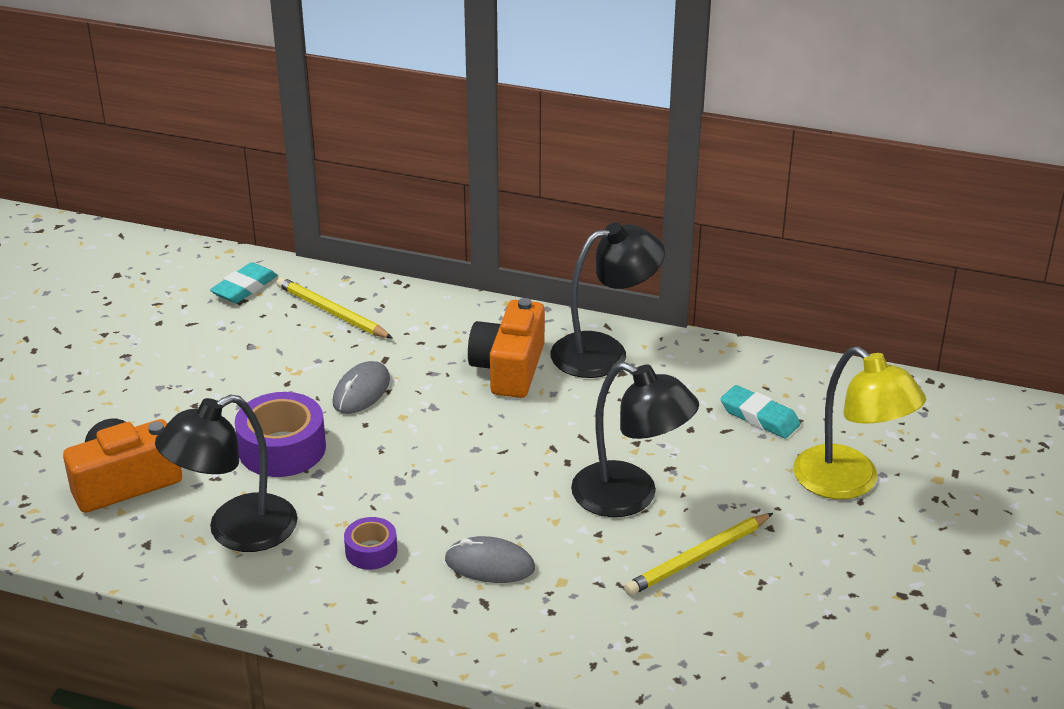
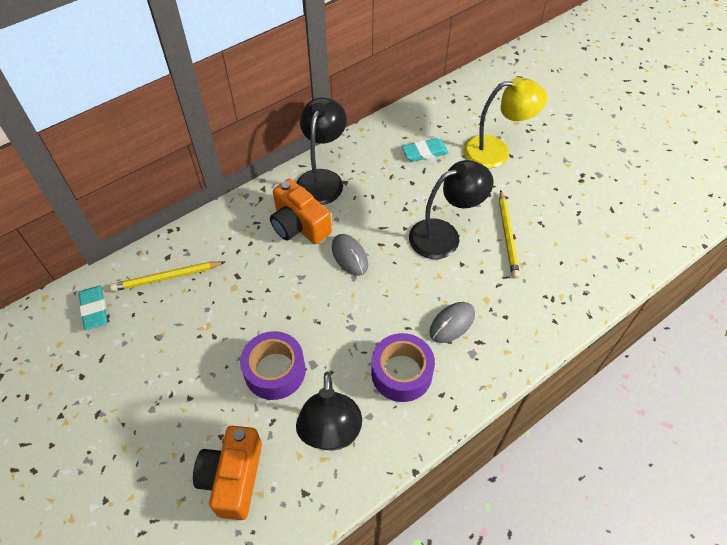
camera: 55 degrees left, 20 degrees up
grey mouse [332,361,390,414] -> grey mouse moved to [332,234,368,276]
purple tape [344,517,397,570] -> purple tape [371,333,435,402], size x1.80

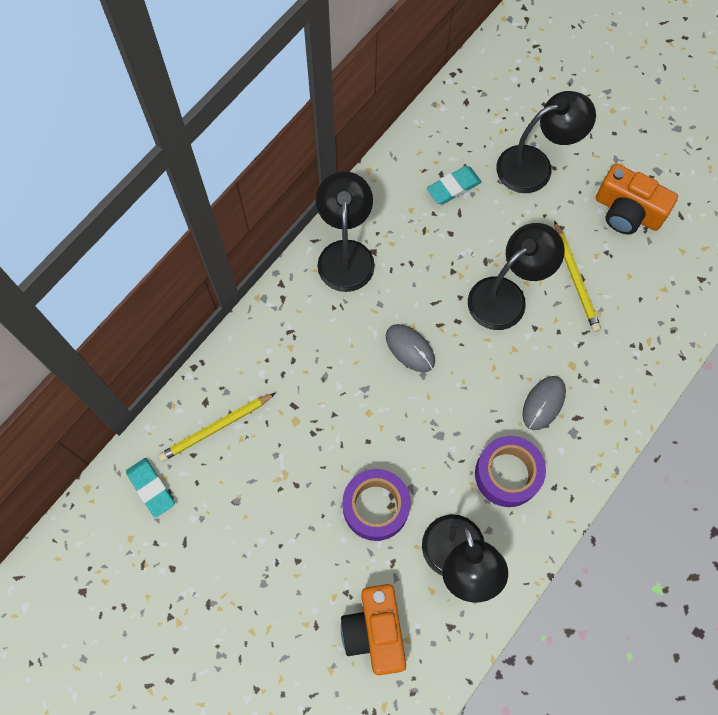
camera: 15 degrees left, 15 degrees up
orange camera [270,179,332,244] -> orange camera moved to [596,163,678,234]
yellow lamp [463,77,547,168] -> black lamp [497,91,596,193]

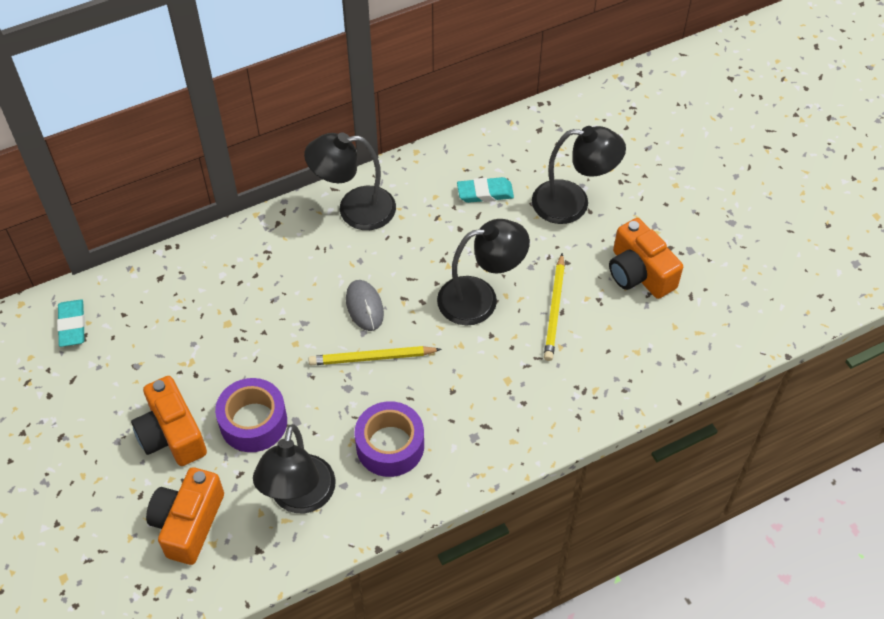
camera: 25 degrees right, 15 degrees down
yellow pencil [158,393,276,462] -> yellow pencil moved to [308,346,442,365]
black lamp [316,171,375,292] -> black lamp turned 120 degrees counterclockwise [304,133,396,230]
grey mouse [522,376,566,430] -> none
none -> orange camera [131,376,207,466]

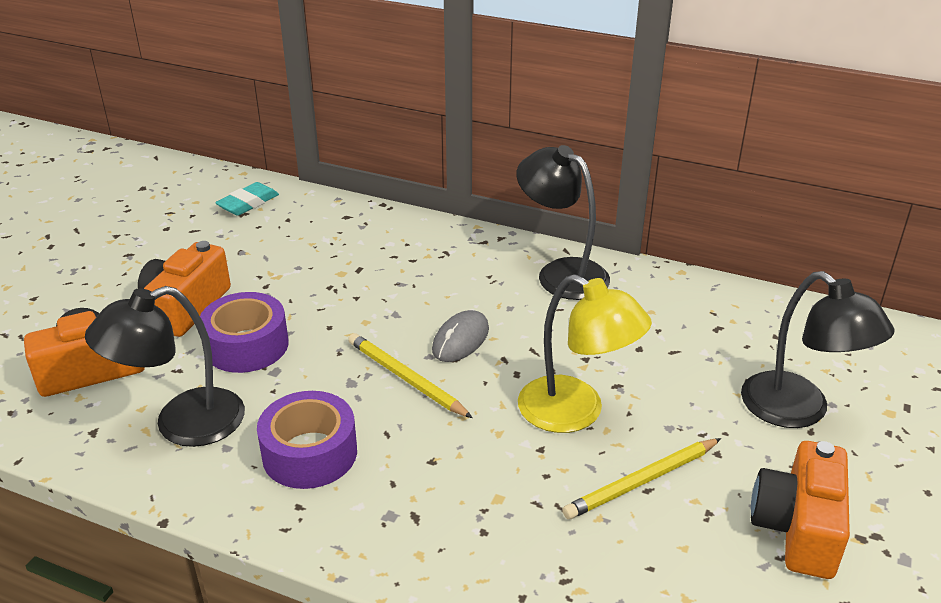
camera: 50 degrees right, 20 degrees down
black lamp [437,219,530,325] -> yellow lamp [518,274,652,433]
turquoise eraser [457,177,514,203] -> none

